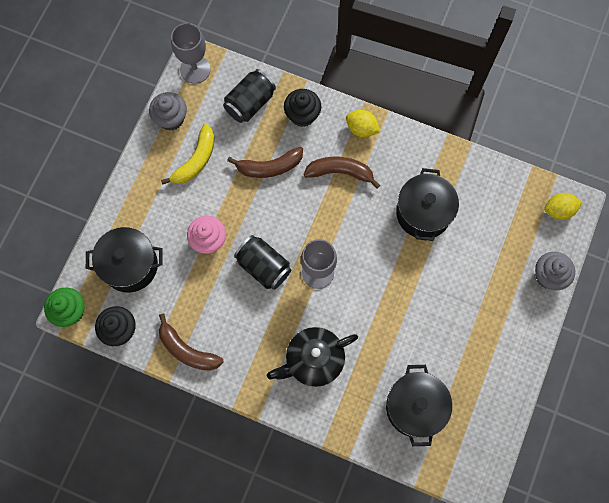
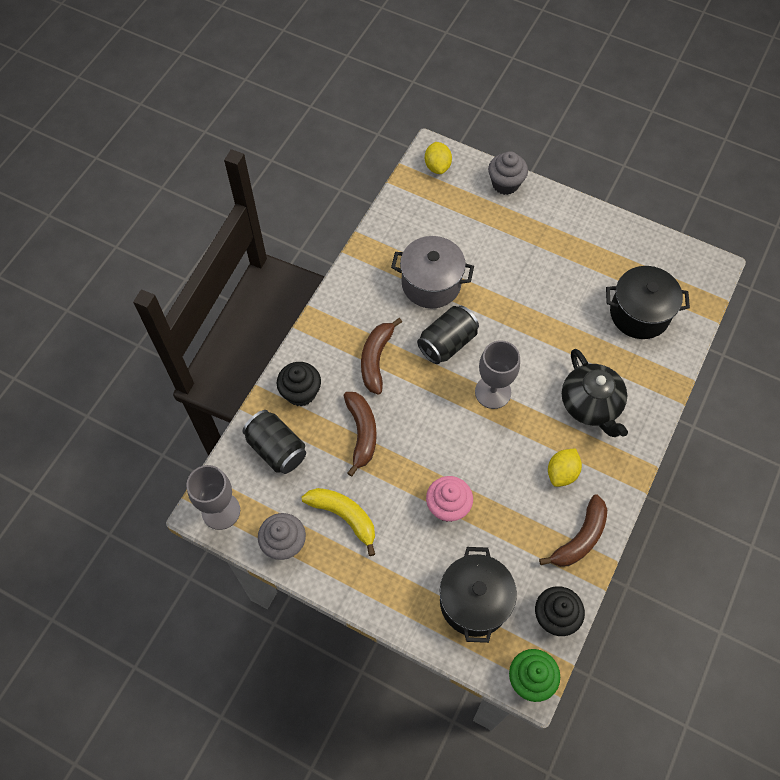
camera: 85 degrees left, 10 degrees down
black can [234,235,291,290] -> black can moved to [417,306,479,364]
yellow lemon [346,110,380,137] -> yellow lemon moved to [548,448,582,487]
black pot [396,168,459,241] -> grey pot [391,236,474,309]

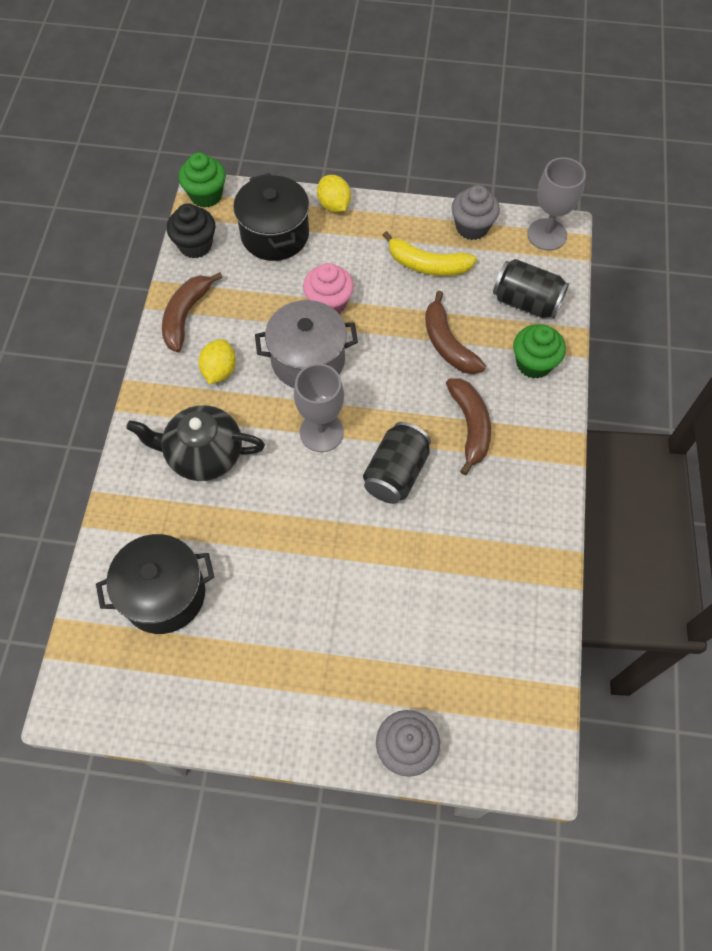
camera: 160 degrees right, 0 degrees up
black cupcake [277,362,321,406] -> green cupcake [513,324,566,379]
grey pot [391,236,474,309] -> grey pot moved to [255,300,358,388]
yellow lemon [425,142,452,174] -> yellow lemon moved to [317,175,351,212]
black teapot [562,349,628,437] -> black teapot turned 45 degrees counterclockwise [126,405,265,481]

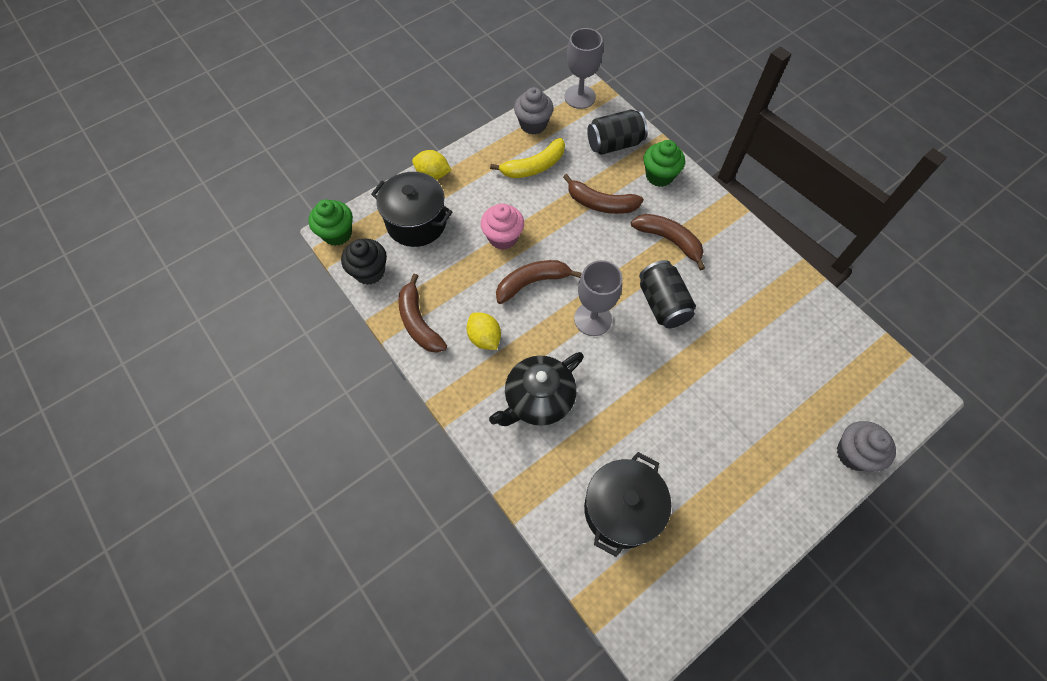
camera: 45 degrees left, 0 degrees up
grey pot [255,300,358,388] -> brown banana [496,260,581,304]

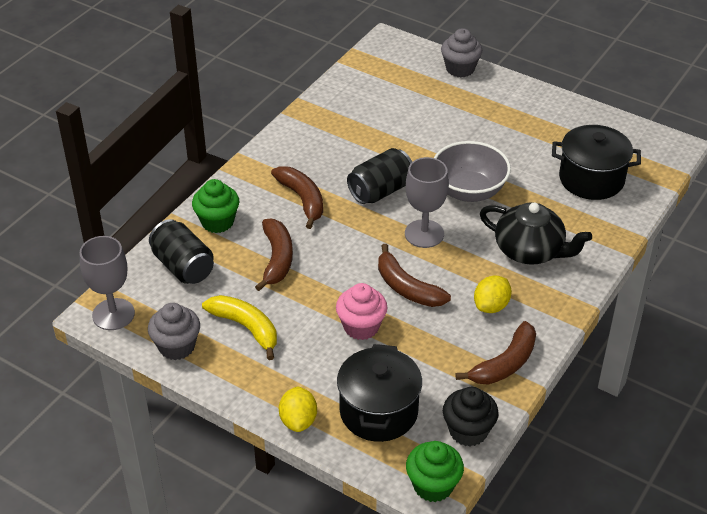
camera: 110 degrees left, 20 degrees down
brown banana [631,214,705,270] -> brown banana turned 135 degrees clockwise [271,166,323,229]
none -> grey bowl [434,141,511,202]

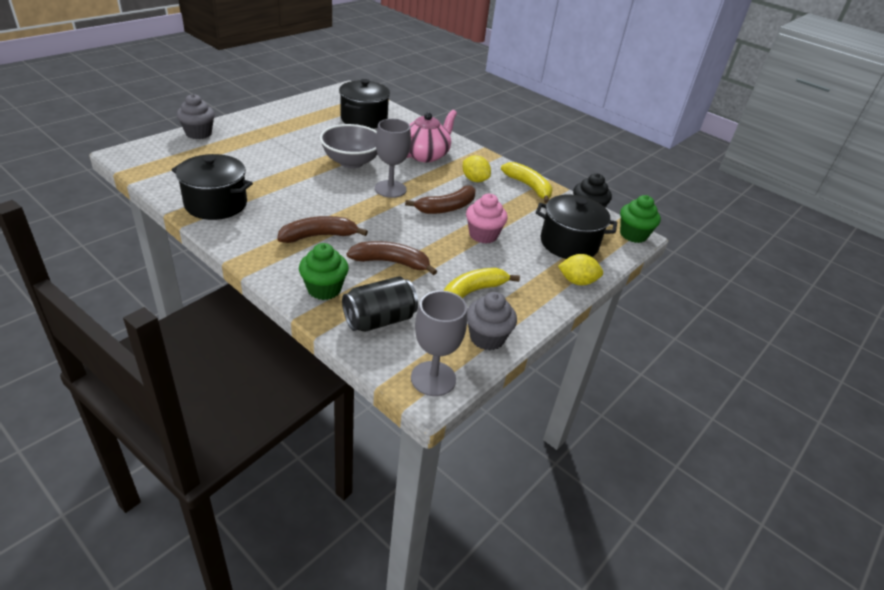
camera: 85 degrees left, 5 degrees down
black can [347,148,412,204] -> none
brown banana [455,321,536,385] -> yellow banana [501,162,553,204]
black teapot [480,202,592,265] -> pink teapot [407,110,457,162]
none -> black pot [171,154,253,220]

